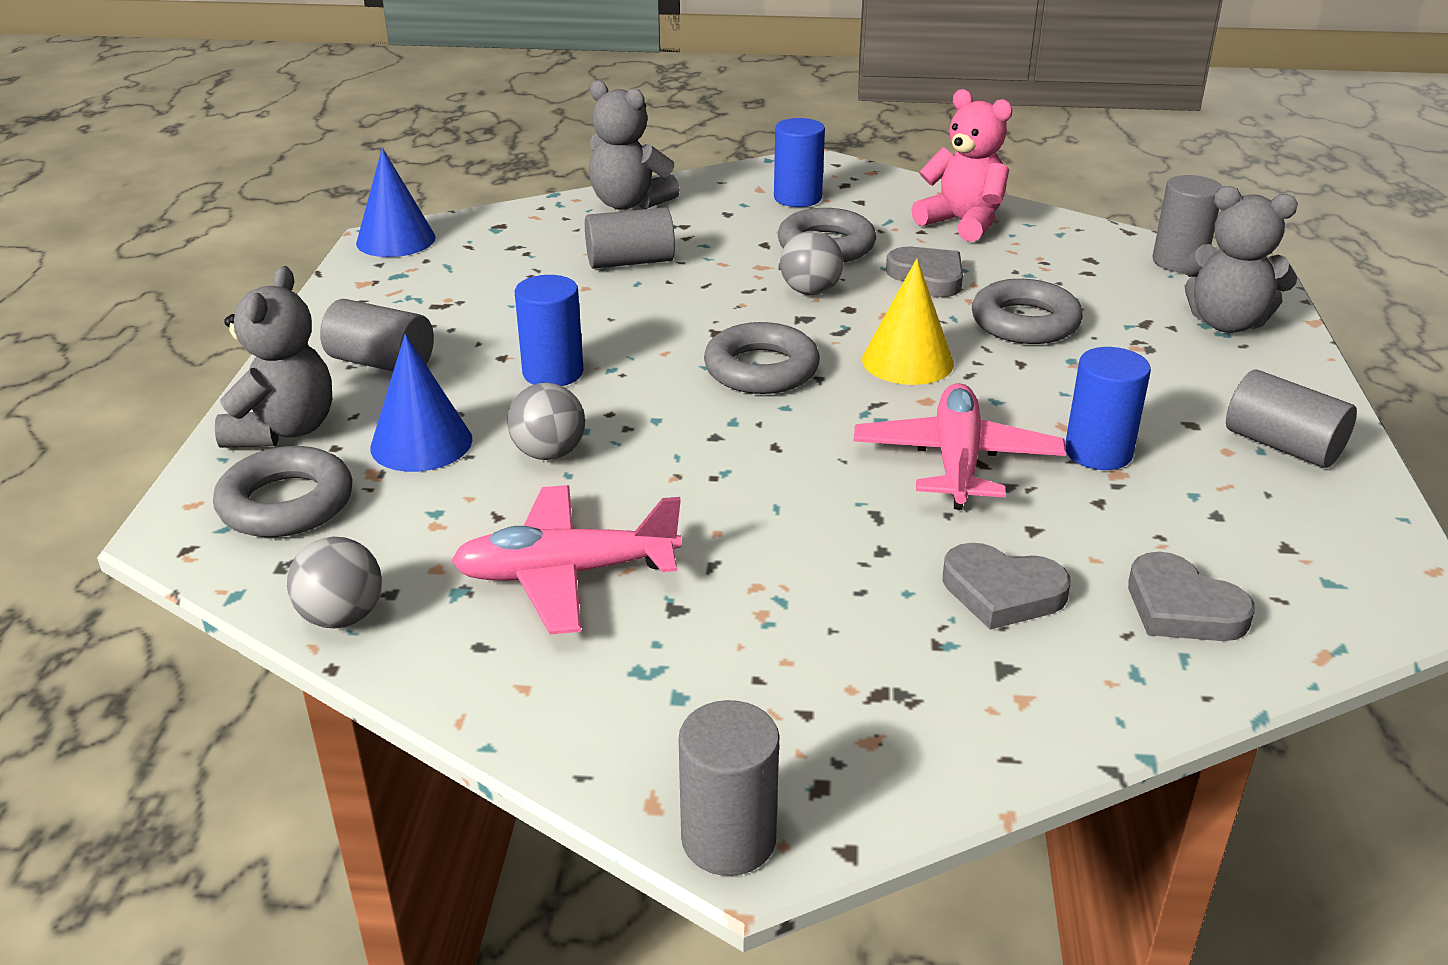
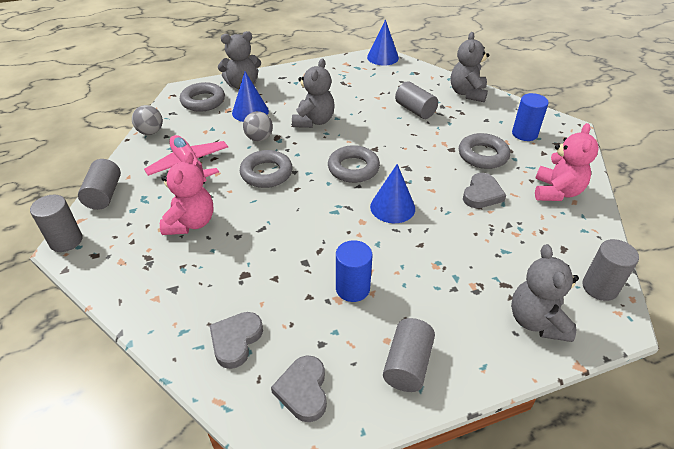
camera: 65 degrees right, 10 degrees up
grey cylinder [320,299,434,371] -> grey cylinder moved to [78,159,121,210]
blue cylinder [515,275,584,386] -> grey teddy bear [292,58,335,128]
grey ball [780,231,844,295] -> none
pink plane [854,383,1066,510] -> none
yellow cone [862,258,954,385] -> blue cone [370,164,415,223]
grey heart [943,543,1071,630] -> grey heart moved to [271,356,327,422]
grey ring [972,279,1083,344] -> grey ring moved to [240,150,293,188]
none -> pink teddy bear [160,152,214,235]

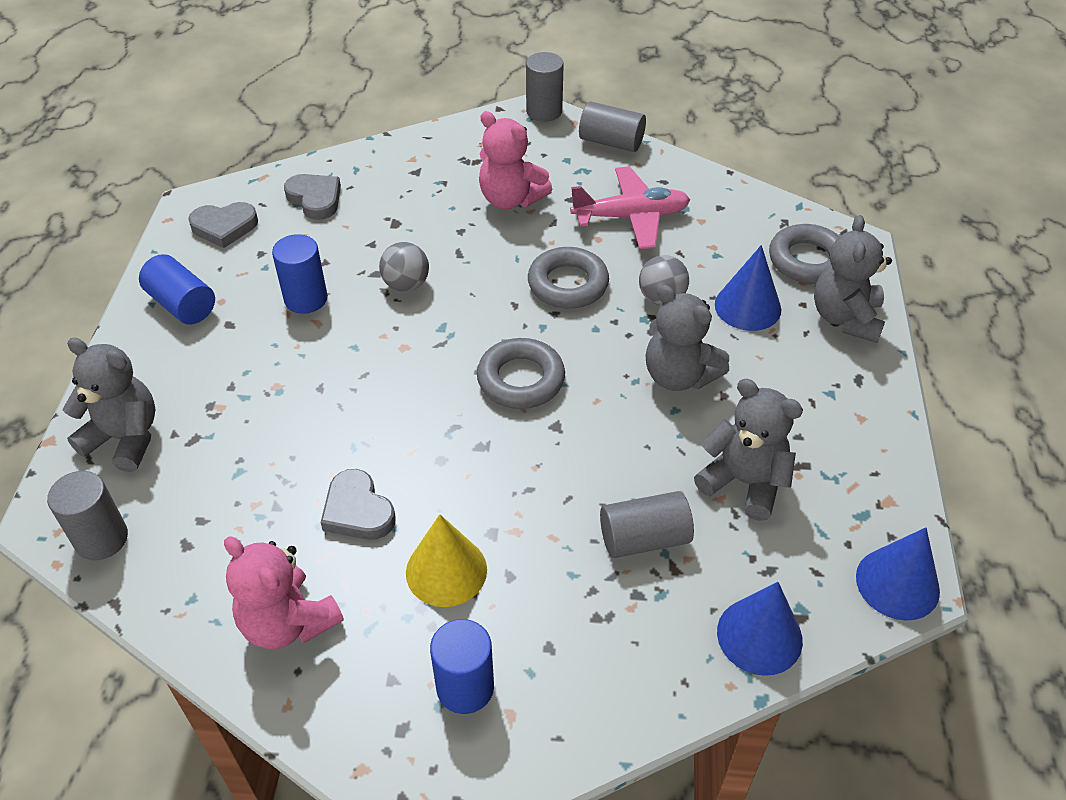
camera: 115 degrees right, 5 degrees up
grey ball [132,105,163,135] -> grey ball moved to [379,242,429,292]
grey heart [271,356,327,422] -> grey heart turned 150 degrees clockwise [188,202,258,248]
blue cone [370,164,415,223] -> blue cone moved to [717,582,803,676]
grey cylinder [383,318,435,392] -> blue cylinder [139,254,215,324]
grey teddy bear [451,32,489,102] -> grey teddy bear moved to [694,379,803,521]
grey ring [459,133,510,169] -> yellow cone [406,514,487,607]

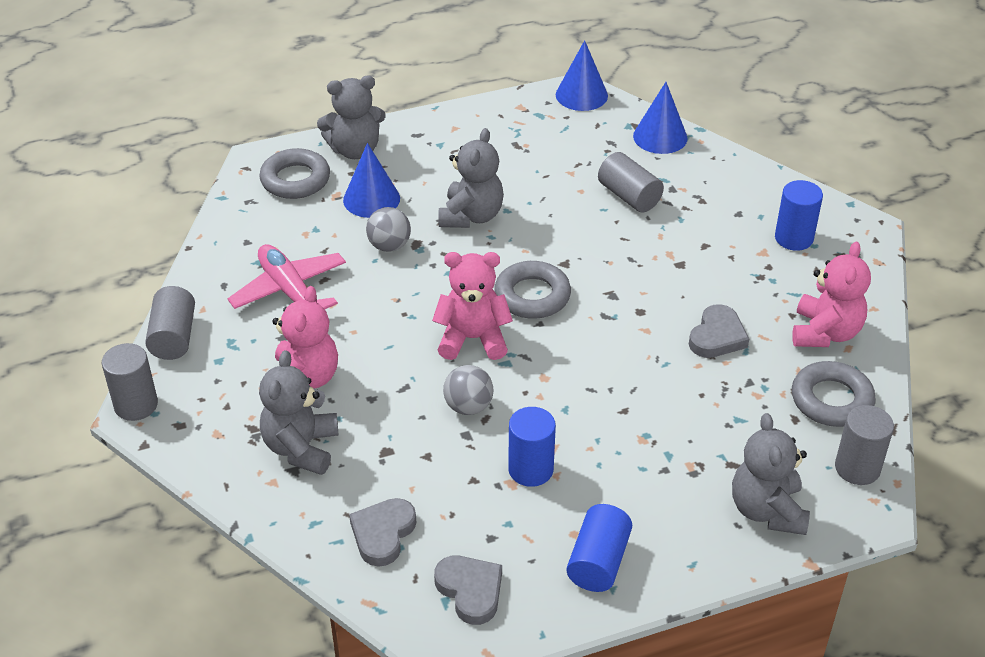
camera: 115 degrees left, 5 degrees down
yellow cone [406,514,487,607] -> none
grey ring [528,247,609,309] -> grey ring moved to [792,361,876,427]
grey teddy bear [694,379,803,521] -> grey teddy bear moved to [259,350,338,475]
none -> pink teddy bear [432,252,513,360]

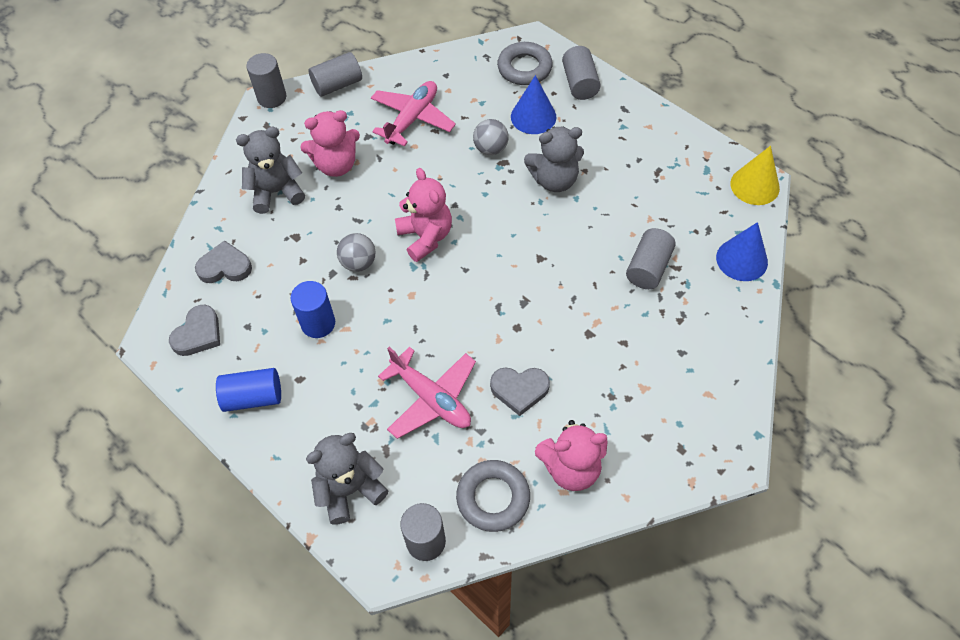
camera: 65 degrees right, 15 degrees up
grey teddy bear [317,75,386,159] -> grey cylinder [562,46,601,100]
grey ring [494,261,571,319] -> none
blue cone [556,40,608,111] -> yellow cone [731,146,780,205]
blue cylinder [775,180,823,251] -> none
none -> pink plane [378,347,476,439]

